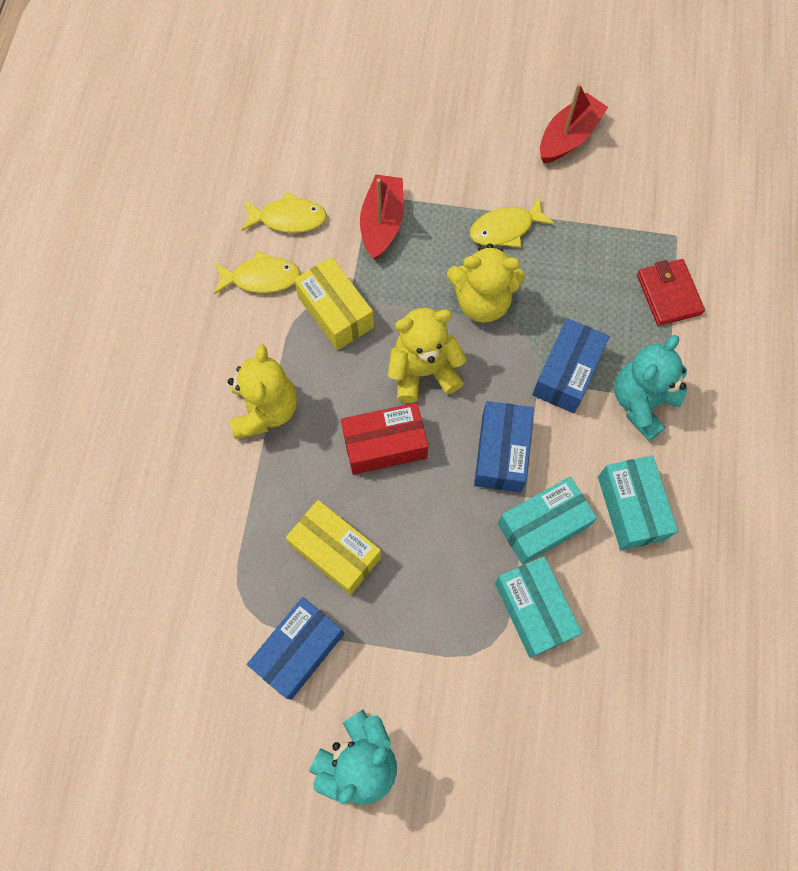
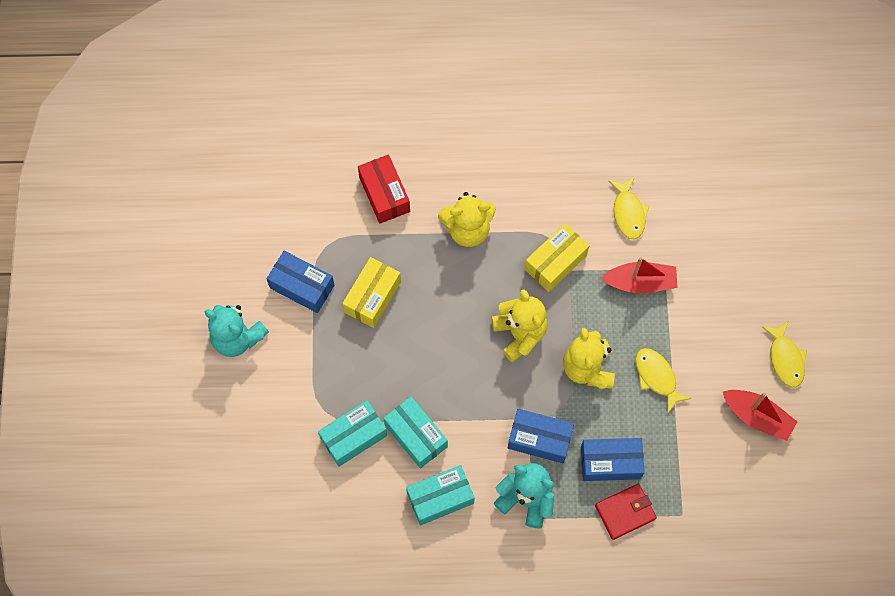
camera: 80 degrees right, 0 degrees up
yellow fish [214,250,301,295] -> yellow fish moved to [762,321,807,388]
red box [341,403,428,475] -> red box moved to [358,154,410,224]
blue box [474,401,534,492] -> blue box moved to [581,438,645,481]

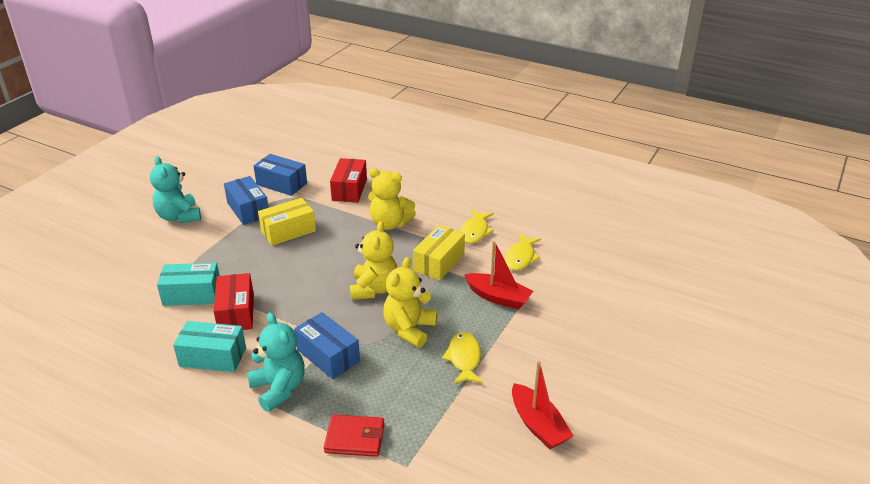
camera: 30 degrees right, 35 degrees down
turquoise box [384,397,448,469] -> red box [214,273,254,330]
yellow box [525,223,589,292] -> yellow box turned 45 degrees counterclockwise [413,225,465,281]
blue box [581,438,645,481] -> blue box moved to [254,154,307,196]
yellow fish [762,321,807,388] -> yellow fish moved to [460,210,494,243]

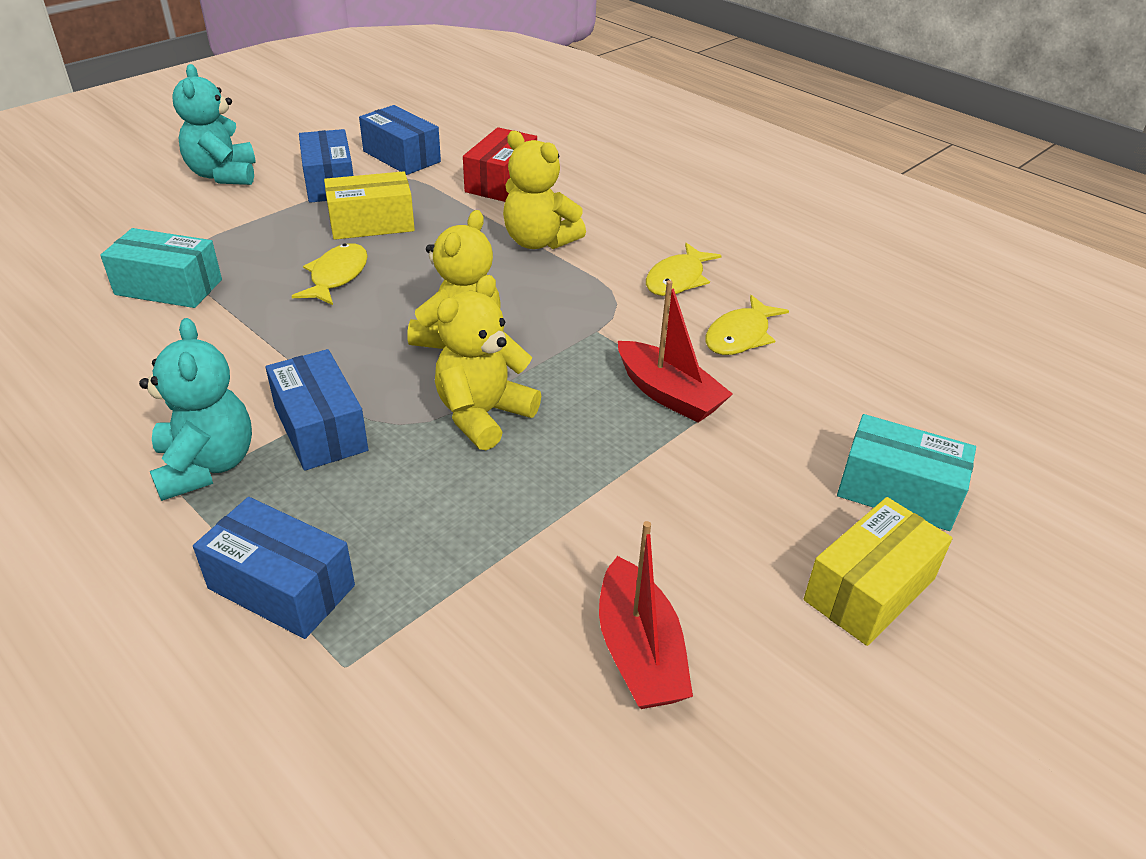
camera: 15 degrees right, 5 degrees up
turquoise box [173,321,246,372] -> turquoise box moved to [837,414,976,531]
red box [214,273,254,330] -> none
red wallet [324,414,384,457] -> blue box [193,497,355,639]
yellow box [413,225,465,281] -> yellow box moved to [804,497,953,646]
yellow fish [442,332,483,384] -> yellow fish moved to [292,243,368,305]

